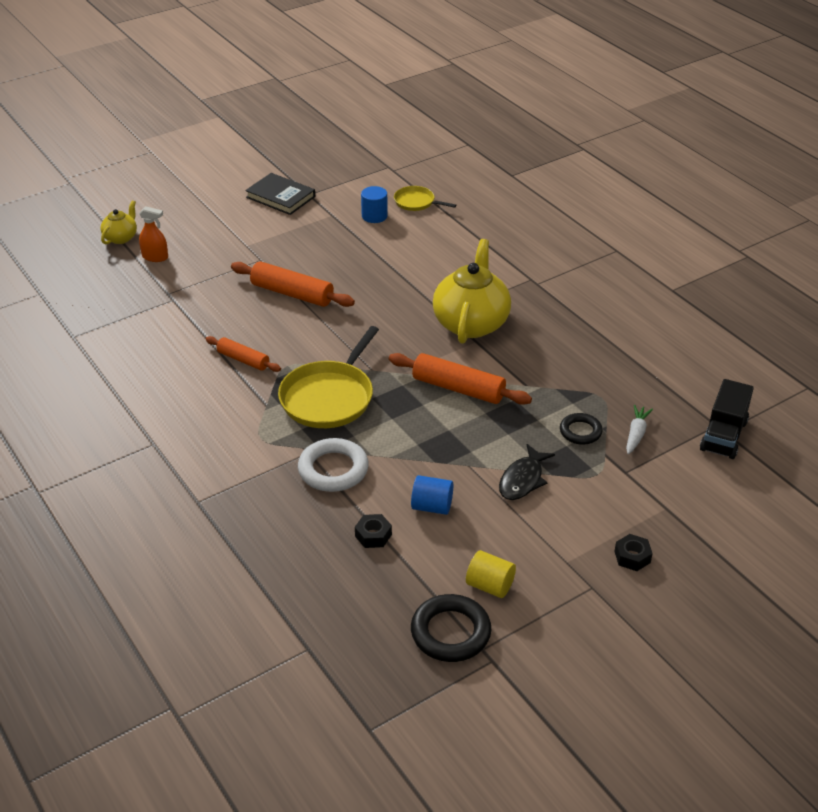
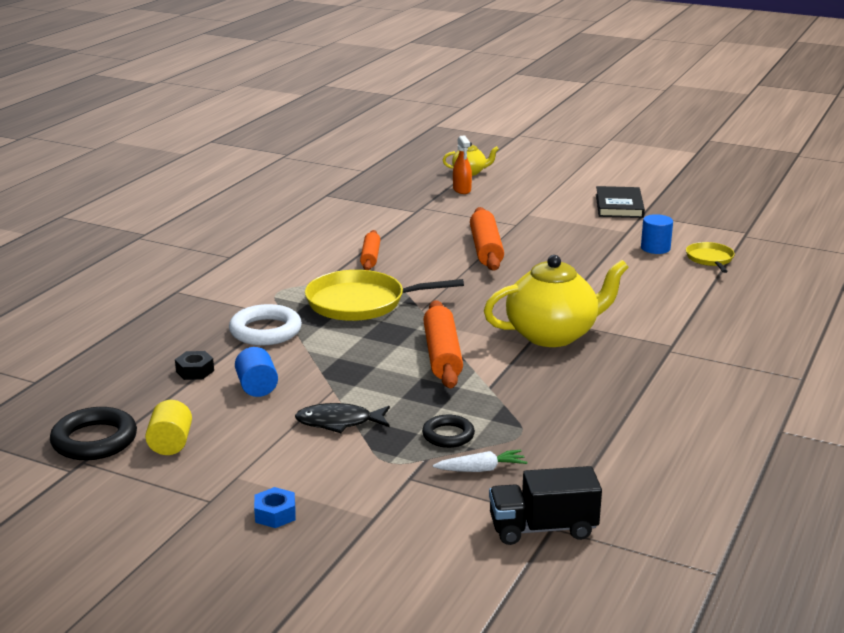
camera: 60 degrees right, 15 degrees down
black nut [614,534,653,571] -> blue nut [254,487,296,528]

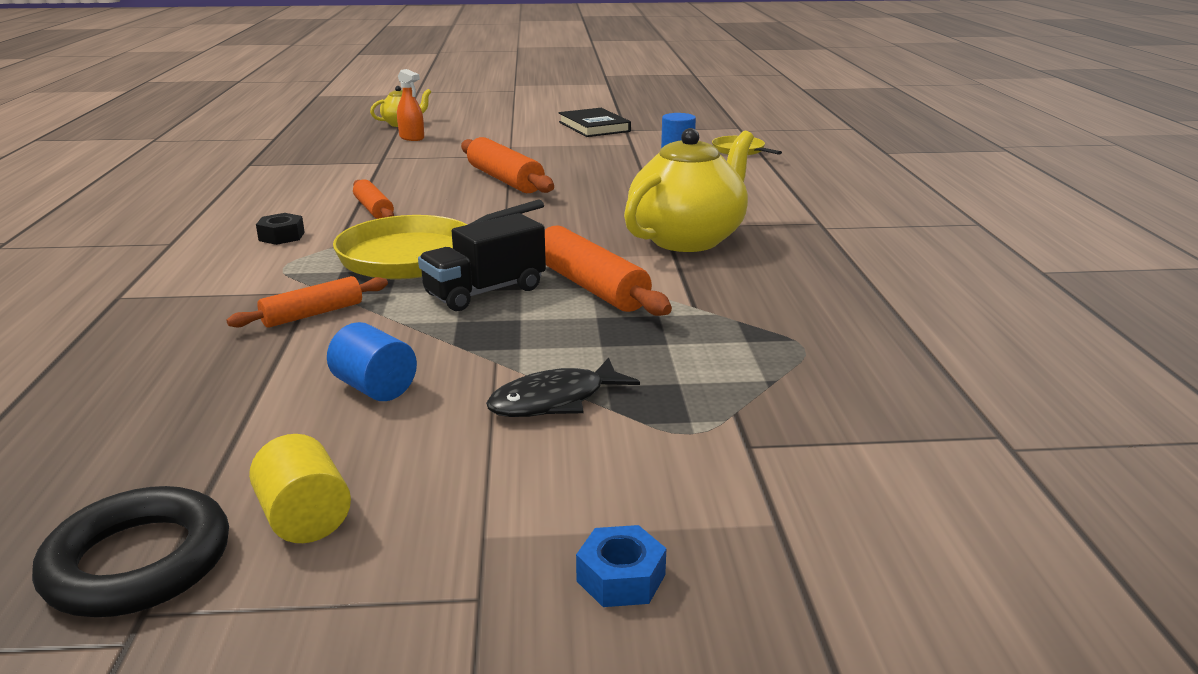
camera: 30 degrees left, 0 degrees up
black nut [175,351,214,380] -> black nut moved to [256,213,305,245]
white ring [229,304,302,345] -> orange rolling pin [227,276,388,328]
black ring [422,414,475,448] -> none
white carrot [433,450,527,472] -> none
black truck [489,466,602,545] -> black truck moved to [418,213,546,311]

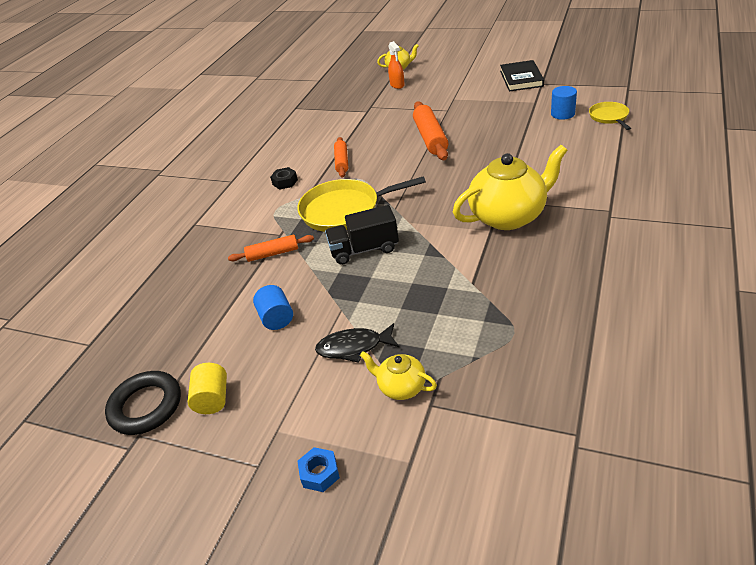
camera: 30 degrees right, 15 degrees up
orange rolling pin [545,225,672,316] -> none
none -> yellow teapot [360,351,437,400]

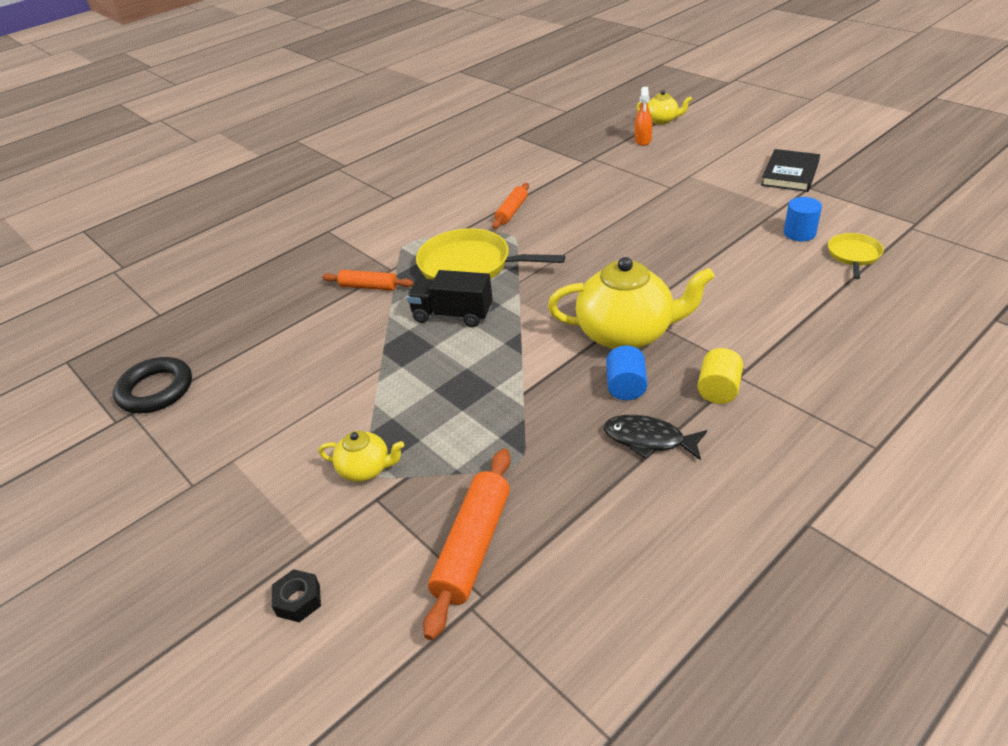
camera: 25 degrees right, 0 degrees up
yellow cylinder [188,363,227,414] -> yellow cylinder moved to [697,348,743,404]
blue cylinder [253,285,293,330] -> blue cylinder moved to [606,346,647,400]
black nut [270,167,298,190] -> black nut moved to [272,569,321,622]
blue nut [297,447,340,492] -> none
black fish [315,323,399,363] -> black fish moved to [604,415,707,460]
yellow teapot [360,351,437,400] -> yellow teapot turned 135 degrees clockwise [319,431,404,482]
orange rolling pin [413,101,448,160] -> orange rolling pin moved to [423,449,511,640]

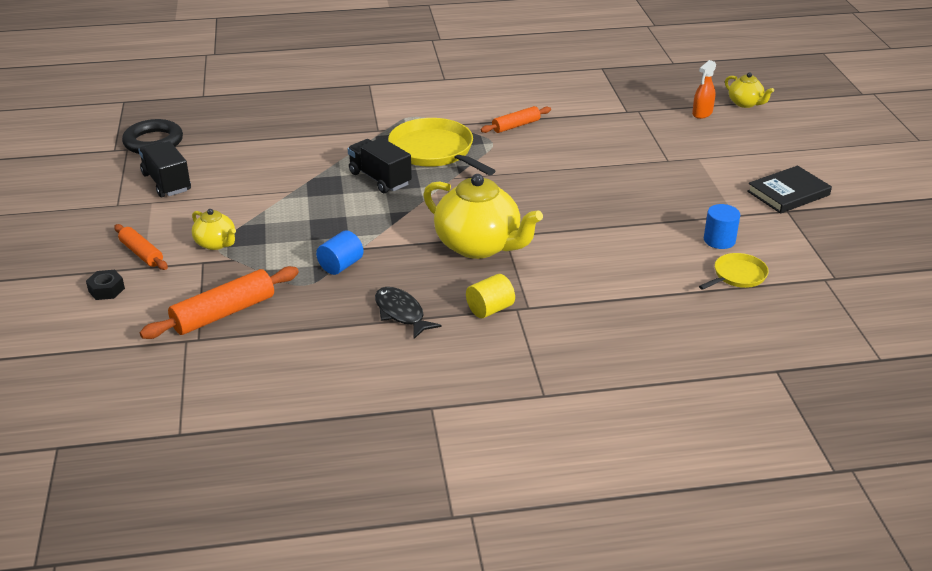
camera: 30 degrees right, 5 degrees down
orange rolling pin [322,270,414,291] -> orange rolling pin moved to [114,224,168,270]
blue cylinder [606,346,647,400] -> blue cylinder moved to [316,230,364,275]
none -> black truck [138,141,191,197]

